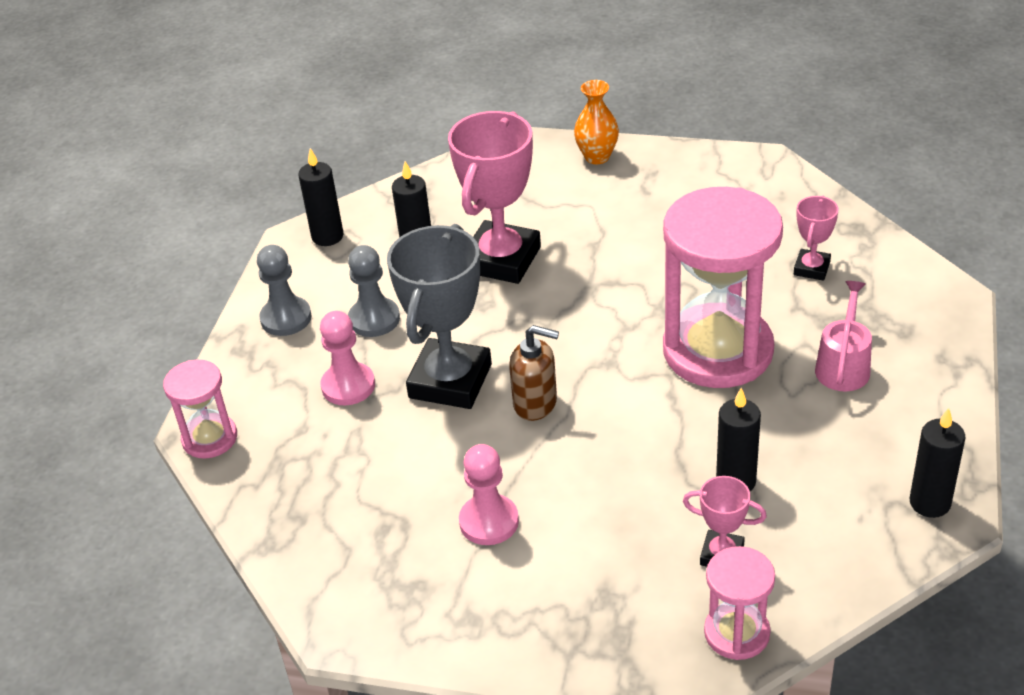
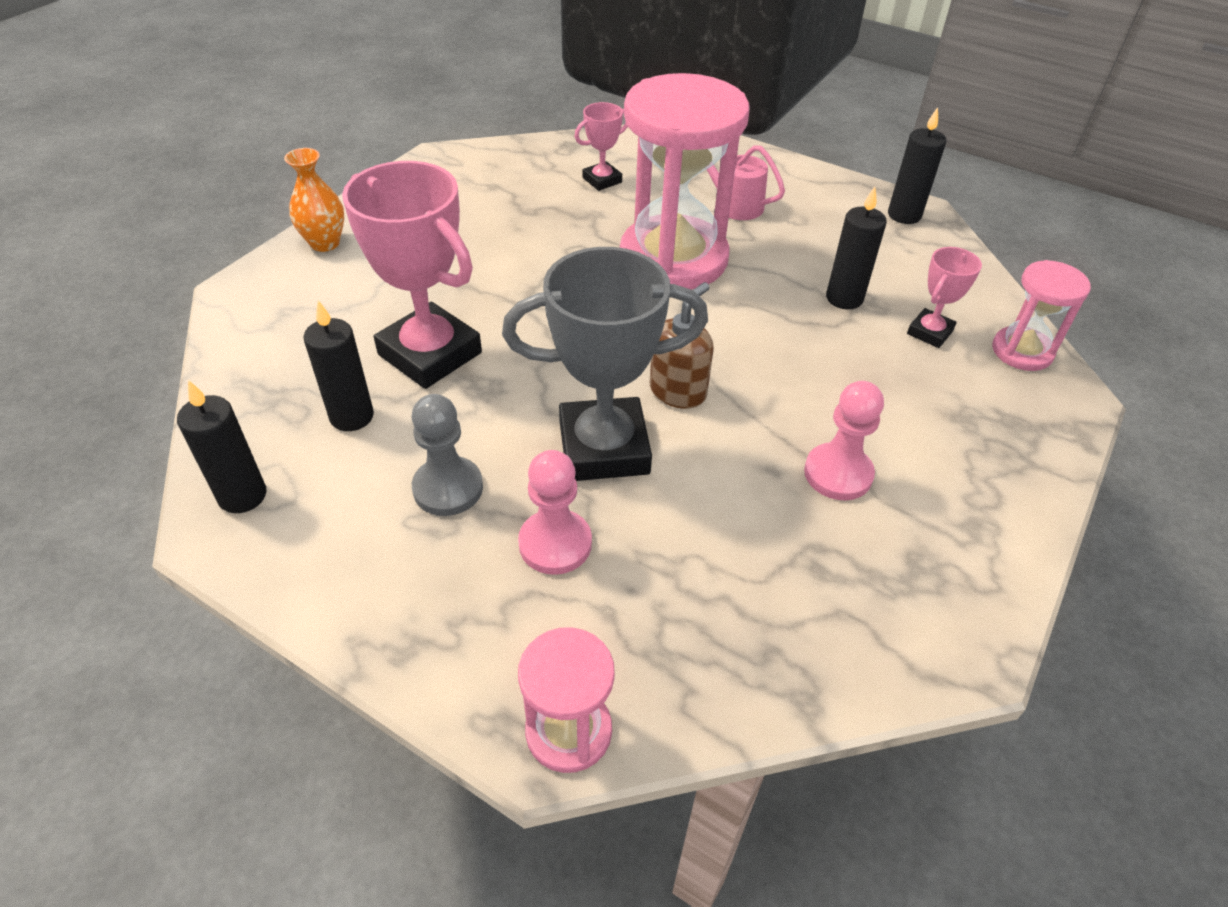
camera: 75 degrees left, 5 degrees up
grey pawn [257,245,312,336] -> none
grey trophy [387,224,492,409] -> grey trophy turned 45 degrees counterclockwise [502,247,708,481]
pink trophy [794,196,839,281] -> pink trophy turned 75 degrees counterclockwise [574,102,628,191]

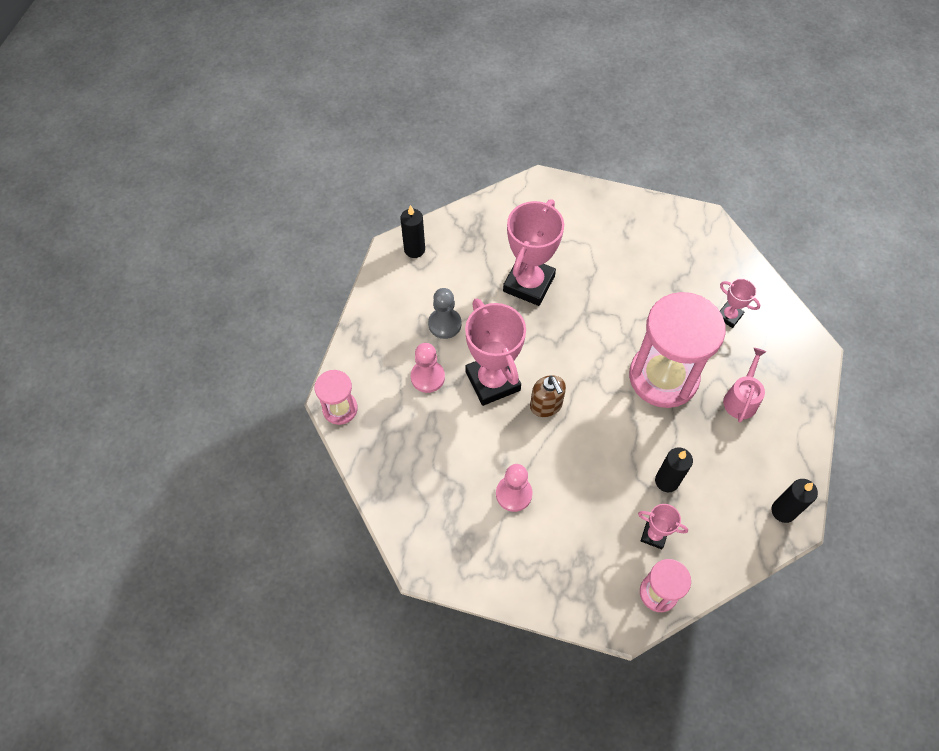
camera: 75 degrees right, 15 degrees up
orange vase [284,148,344,252] -> none
black candle [304,300,374,431] -> none
grey trophy [502,247,708,481] -> pink trophy [465,298,526,406]
brown soap dispenser [650,282,714,409] -> brown soap dispenser turned 45 degrees clockwise [530,375,566,417]

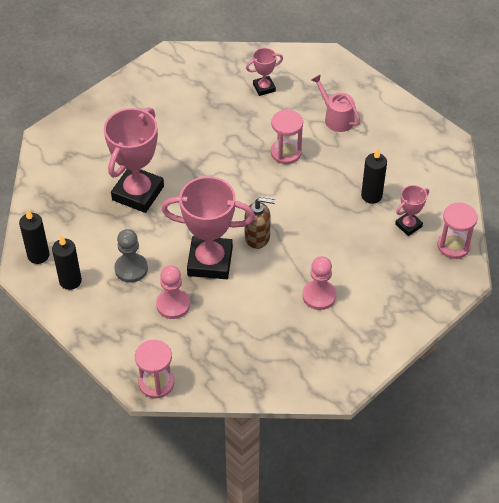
camera: 60 degrees left, 10 degrees down
pink trophy [503,199,564,306] -> pink trophy turned 60 degrees clockwise [104,107,164,213]
pink hourglass [629,292,726,408] -> pink hourglass [271,110,303,164], size x0.49
black candle [771,479,818,523] -> black candle moved to [52,236,82,290]

